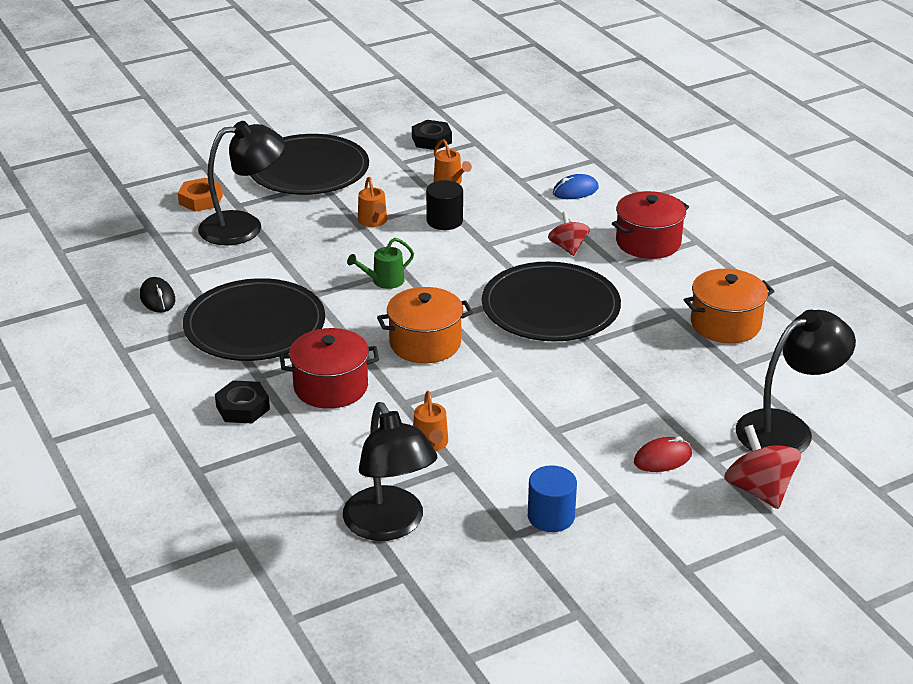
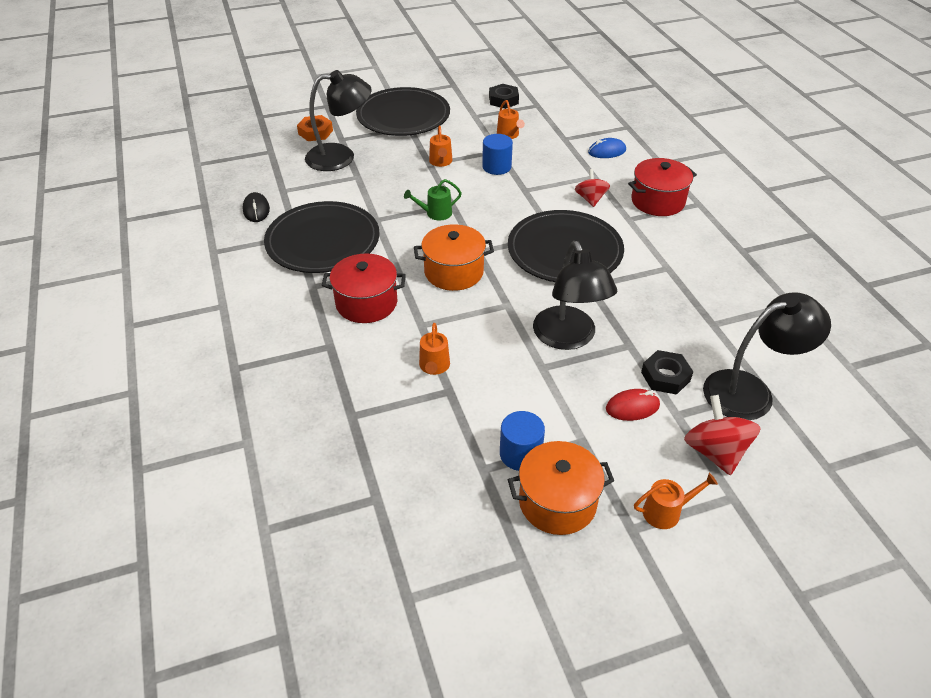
camera: 10 degrees right, 10 degrees up
black nut [215,380,270,424] -> black nut moved to [641,350,693,395]
black lamp [343,402,438,541] -> black lamp moved to [533,241,617,350]
black cylinder [426,180,463,230] -> blue cylinder [482,134,513,175]
orange pot [684,269,775,343] -> orange pot moved to [508,441,614,535]
none -> orange watering can [634,473,718,529]

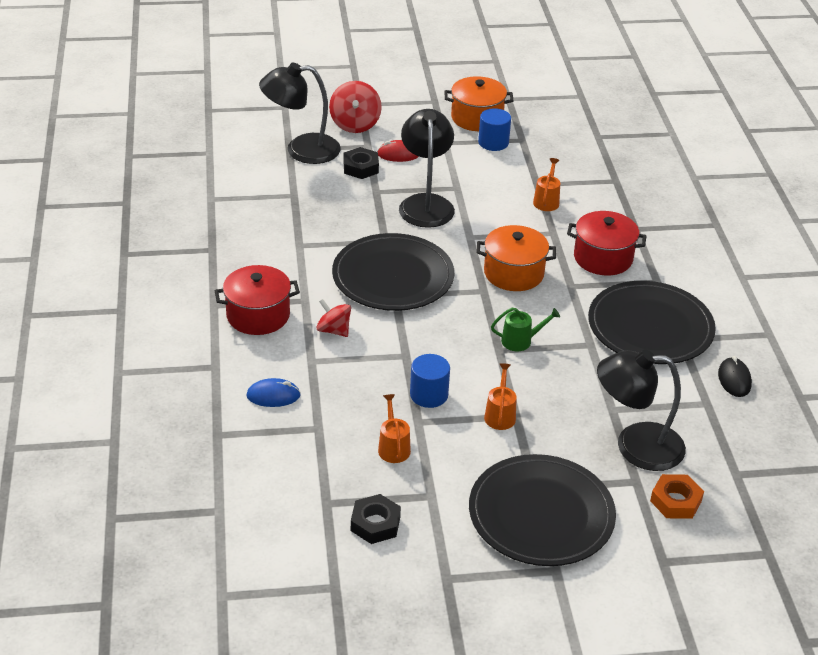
camera: 170 degrees left, 5 degrees down
red spinning top [575,169,610,207] -> red spinning top turned 120 degrees clockwise [316,299,351,337]
orange watering can [634,473,718,529] -> none

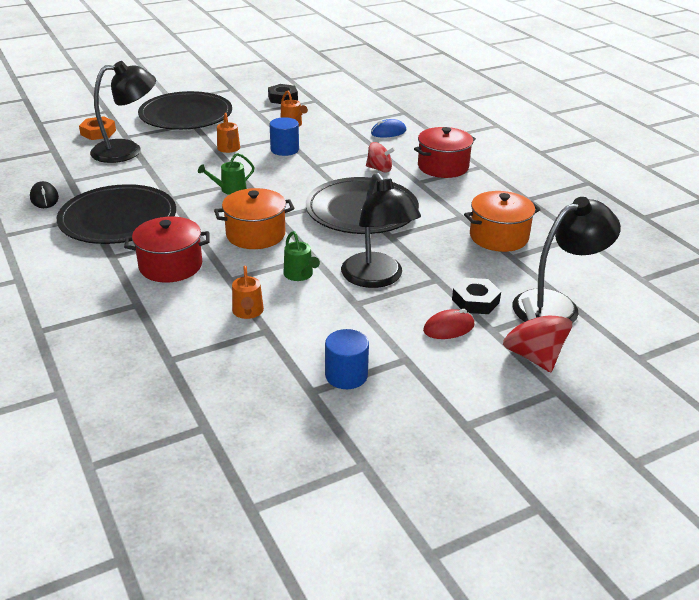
camera: 160 degrees right, 5 degrees down
orange pot [445,76,513,131] -> orange pot moved to [464,191,541,252]
none -> green watering can [283,231,320,281]

